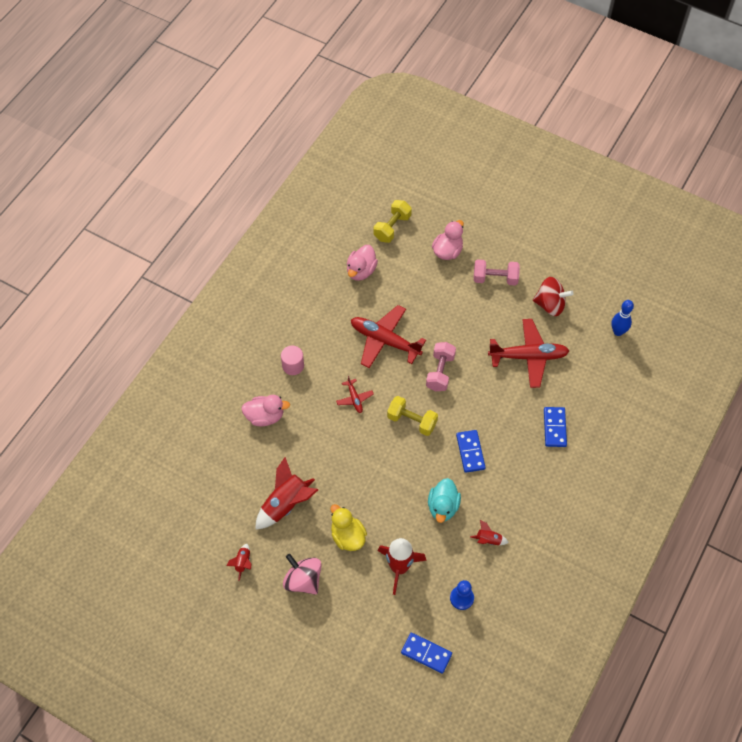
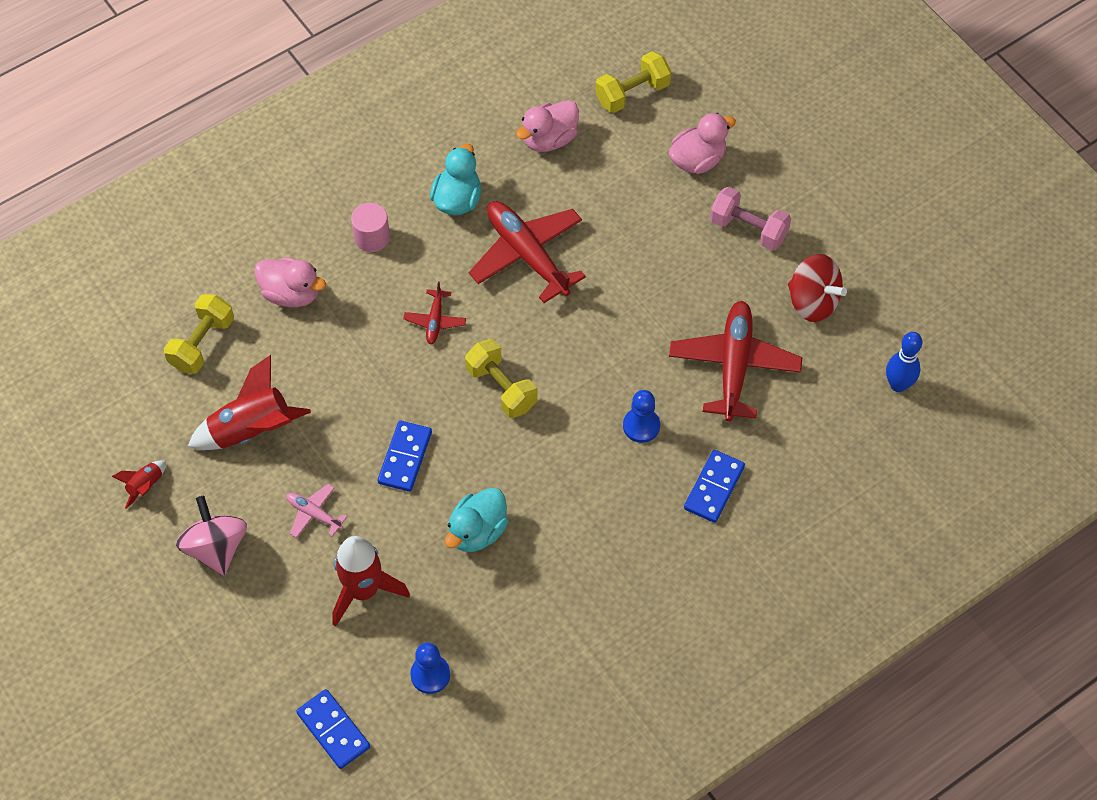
camera: 25 degrees right, 0 degrees up
yellow duck [330,504,367,551] -> pink plane [286,484,348,538]
pink dumbbell [426,342,456,391] -> none
blue domino [456,430,485,473] -> blue domino moved to [378,420,432,492]
red rocket [470,520,509,545] -> none
red plane [488,319,569,388] -> red plane turned 105 degrees counterclockwise [669,301,802,422]
none -> yellow dumbbell [164,294,234,374]
none -> turquoise duck [430,144,481,215]
none -> blue pawn [623,390,660,443]

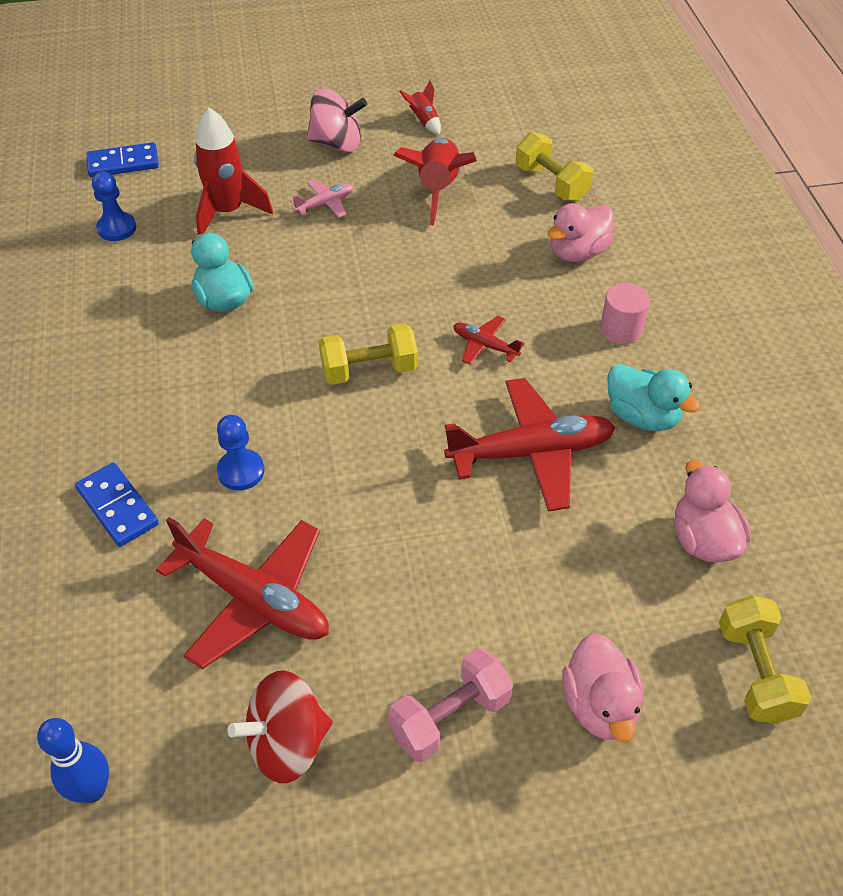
camera: 115 degrees right, 10 degrees down
blue domino [378,420,432,492] -> none

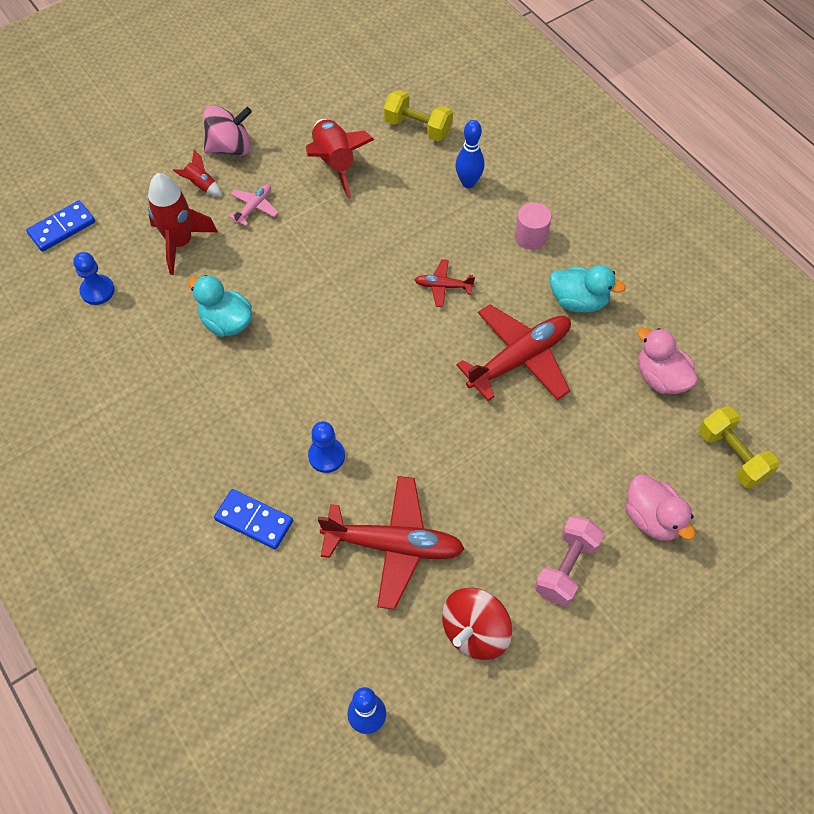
camera: 25 degrees left, 10 degrees up
yellow dumbbell [319,324,418,385] -> none
red rocket [399,81,441,135] -> red rocket moved to [173,150,222,196]
pink duck [547,203,614,262] -> blue bowling pin [456,120,484,188]

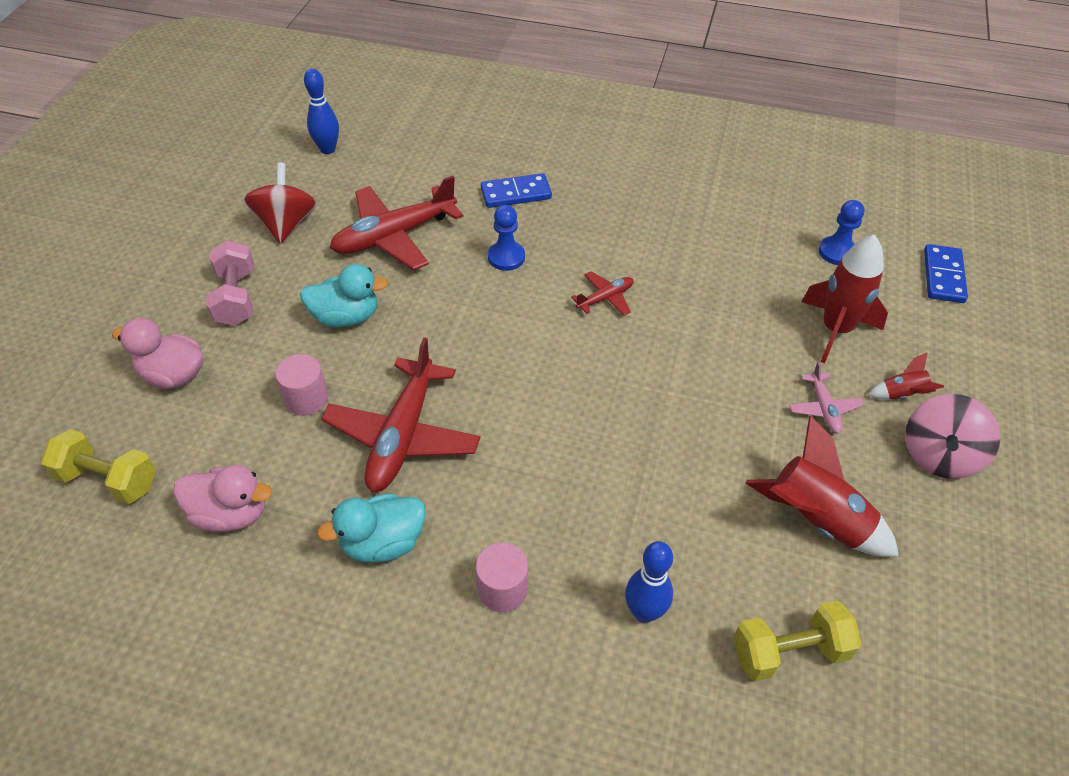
camera: 140 degrees right, 10 degrees down
turquoise duck [188,275,252,337] -> turquoise duck moved to [300,264,388,327]
red plane [415,259,475,307] -> red plane moved to [571,271,634,316]
none -> pink cylinder [275,354,328,416]

